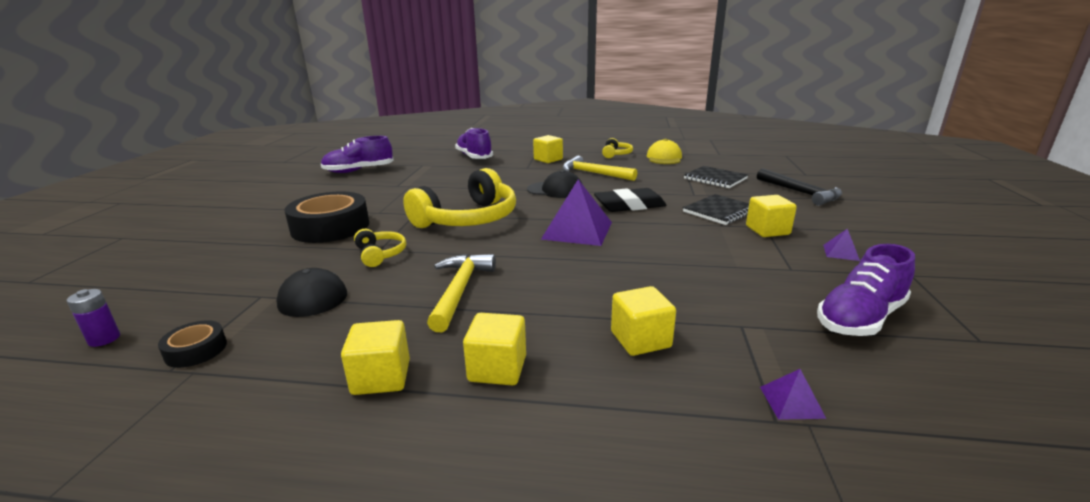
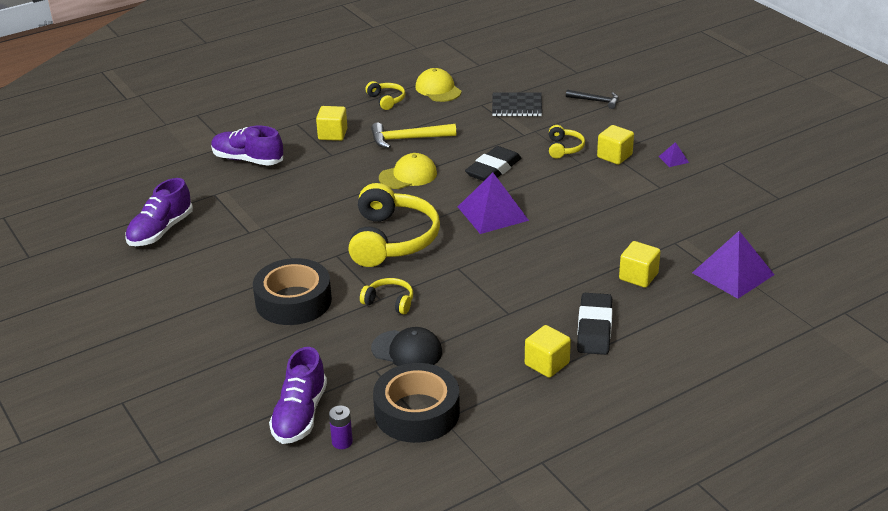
camera: 40 degrees left, 10 degrees up
black tape [158,320,227,368] -> black tape [373,363,460,443], size x2.13
yellow hammer [427,254,496,332] -> none
yellow cube [463,313,526,385] -> black eraser [577,293,613,355]
black cap [527,170,583,198] -> yellow cap [379,153,437,189]
black notebook [683,194,749,225] -> yellow headphones [549,125,585,159]
black hammer [757,169,843,206] -> black hammer [566,90,619,109], size x0.66
purple pyramid [760,369,826,420] -> purple pyramid [692,231,774,299], size x2.26
purple shoe [817,244,915,336] -> purple shoe moved to [269,347,327,444]

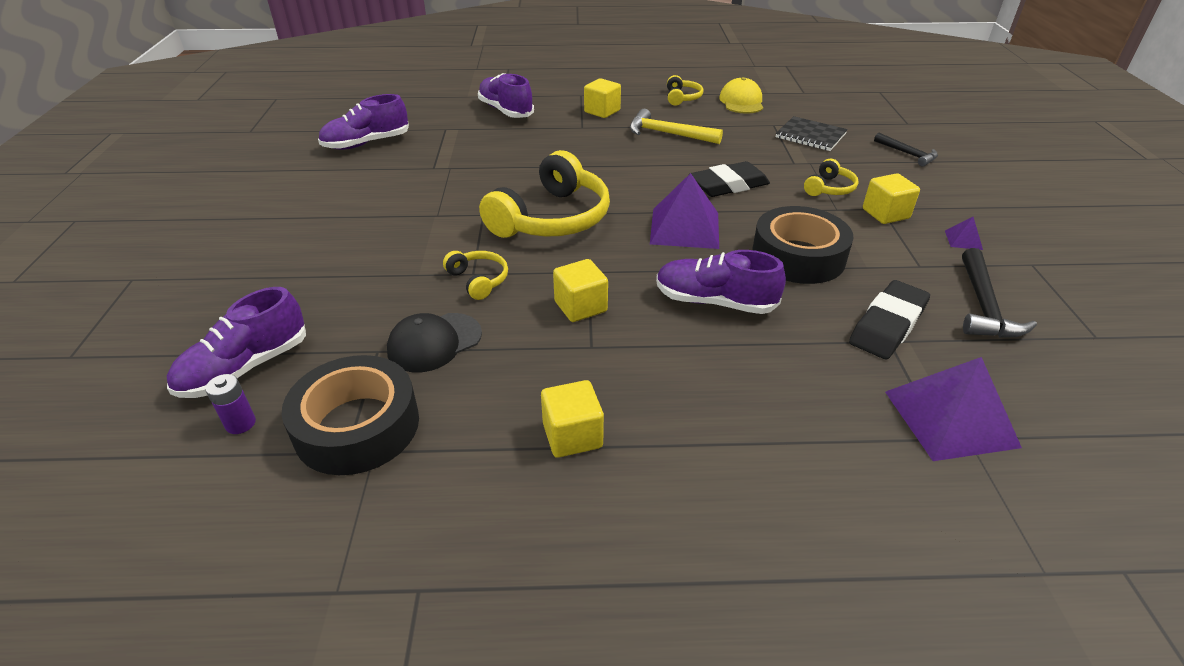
camera: 30 degrees right, 5 degrees up
black tape [253,258,332,325] -> black tape moved to [752,206,854,284]
black cap [371,327,442,366] -> black cap turned 90 degrees clockwise [387,313,482,372]
yellow cap [379,153,437,189] -> none
black eraser [577,293,613,355] -> black eraser moved to [849,280,930,359]
yellow cube [619,241,661,288] -> yellow cube moved to [553,259,608,322]
none -> purple shoe [656,250,786,314]
none -> black hammer [962,248,1037,338]

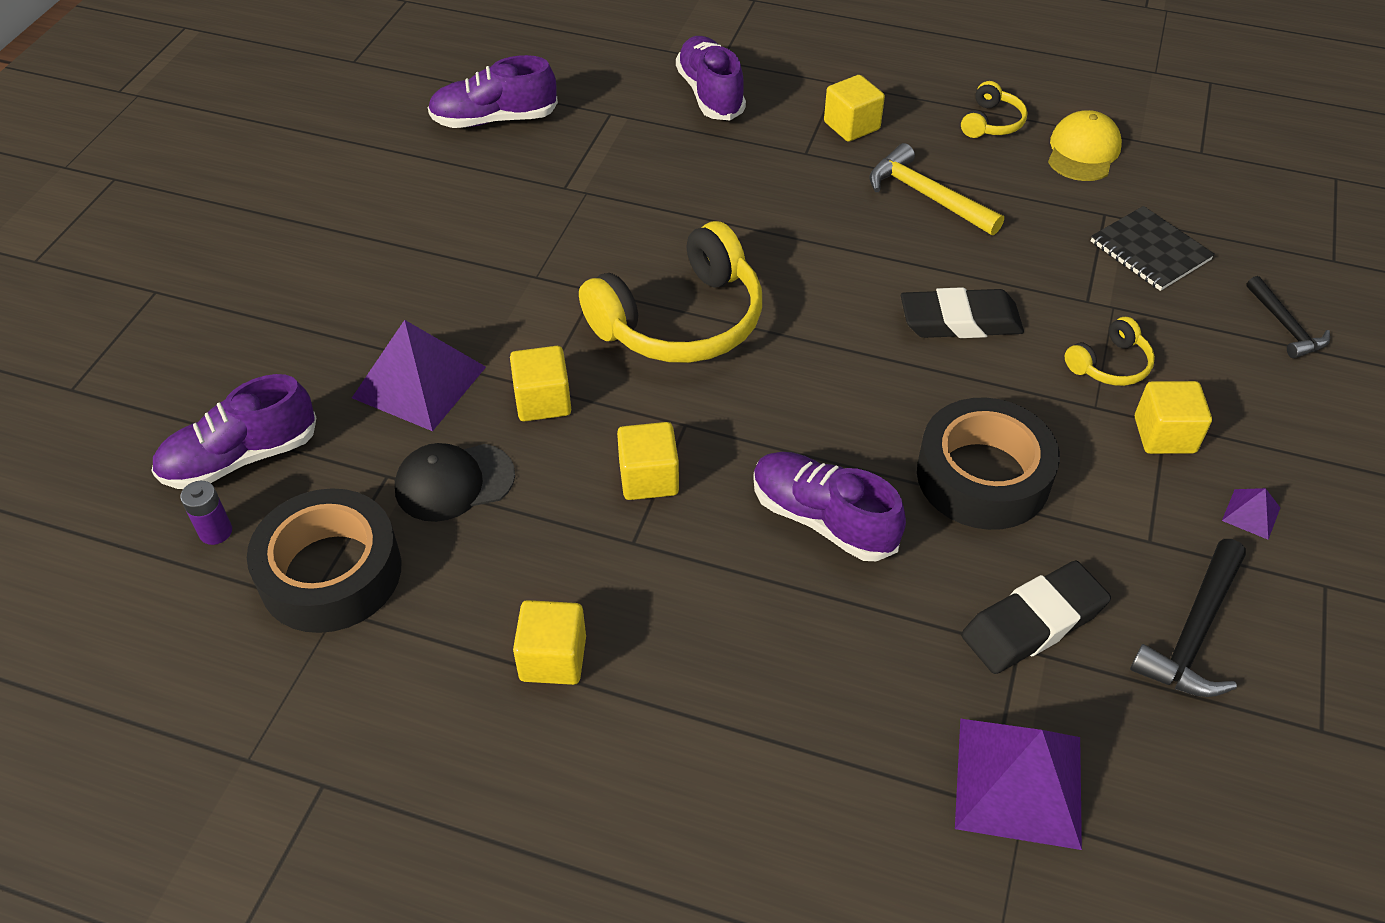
camera: 20 degrees right, 10 degrees up
yellow headphones [443,251,508,300] -> yellow cube [510,346,571,421]
purple pyramid [650,173,719,249] -> purple pyramid moved to [352,320,486,431]

